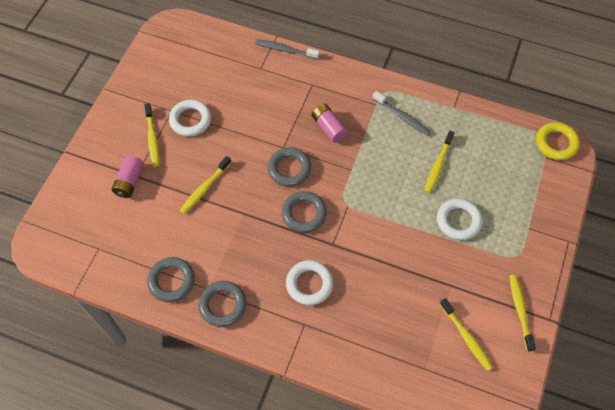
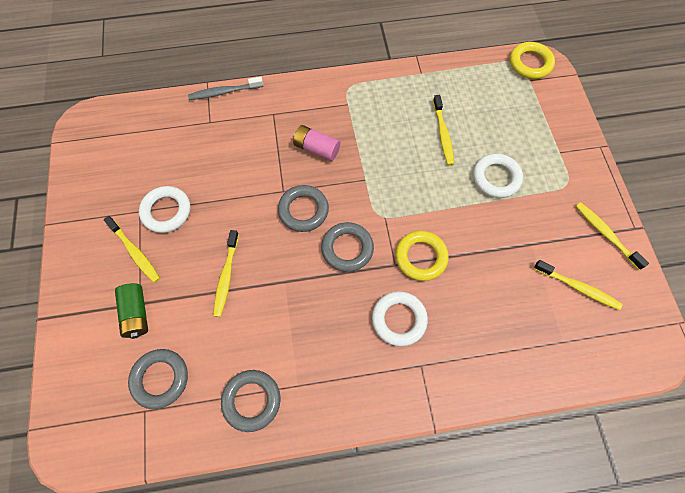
camera: 30 degrees left, 5 degrees up
pink battery [112,155,144,198] -> green battery [115,283,148,339]
grey ring [198,281,247,327] -> grey ring moved to [128,349,188,409]
grey toothbrush [372,91,431,136] -> none
none -> yellow ring [395,231,449,281]

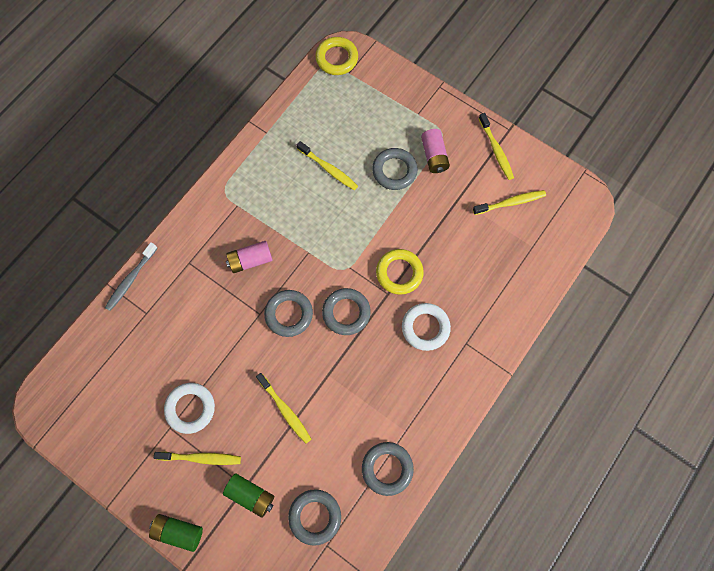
camera: 45 degrees left, 5 degrees up
white ring [473,153,523,198] -> grey ring [372,148,418,190]
yellow toothbrush [575,202,649,270] -> yellow toothbrush turned 120 degrees counterclockwise [478,113,514,180]
none -> green battery [149,514,203,552]
none -> pink battery [421,129,450,173]

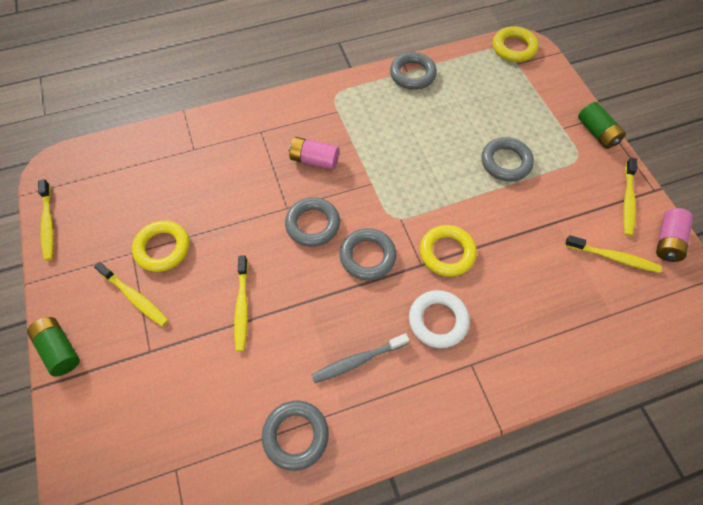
camera: 35 degrees right, 10 degrees down
grey toothbrush [105,242,158,311] -> grey toothbrush moved to [311,333,409,383]
white ring [164,383,215,434] -> yellow ring [132,221,190,272]
green battery [223,473,274,518] -> green battery moved to [578,102,626,149]
grey ring [288,489,341,546] -> grey ring moved to [390,52,437,90]
yellow toothbrush [297,141,358,190] -> yellow toothbrush moved to [38,179,54,261]
pink battery [421,129,450,173] -> pink battery moved to [656,208,693,262]

